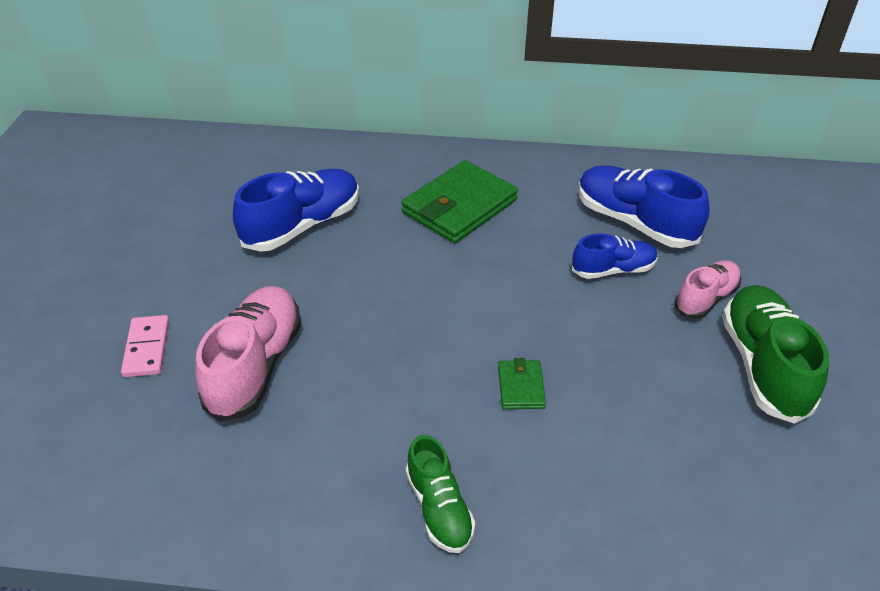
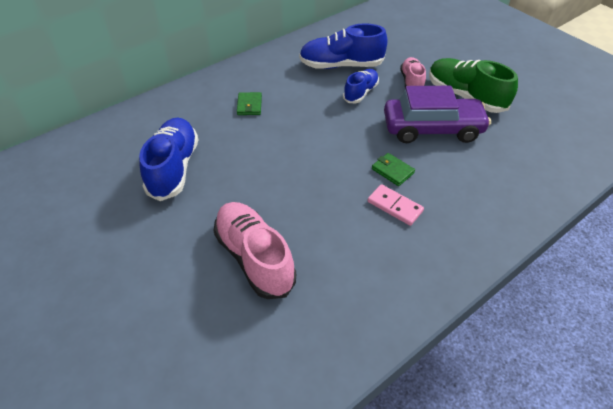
camera: 45 degrees left, 5 degrees up
pink domino [121,315,169,377] -> pink domino moved to [368,184,424,226]
green wallet [401,160,518,243] -> green wallet [237,92,262,115], size x0.47
green shoe [406,435,475,553] -> none
none -> purple car [384,86,491,143]

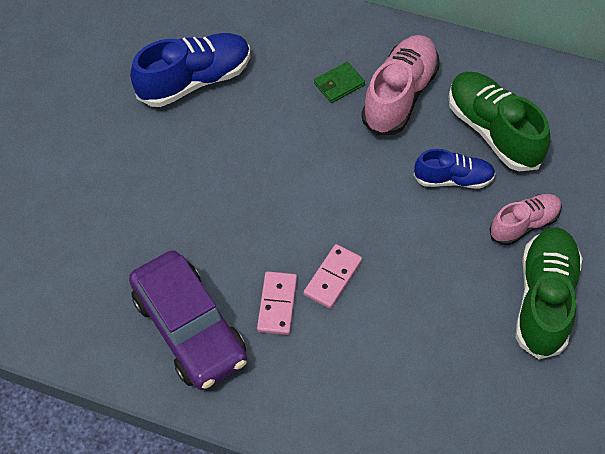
camera: 60 degrees right, 10 degrees up
pink shoe [213,202,296,299] -> pink shoe moved to [361,35,440,136]
blue shoe [299,23,387,69] -> green shoe [448,72,551,171]
green wallet [372,153,415,186] -> pink domino [304,244,362,309]
purple car [384,86,491,143] -> purple car moved to [129,250,247,390]

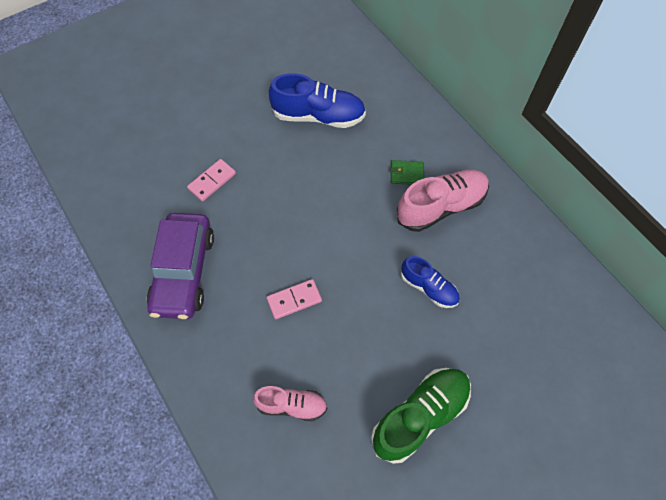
camera: 35 degrees right, 5 degrees up
pink domino [257,271,297,335] -> pink domino moved to [187,159,236,201]
green shoe [448,72,551,171] -> none
pink shoe [489,194,562,245] -> pink shoe moved to [253,386,327,421]

